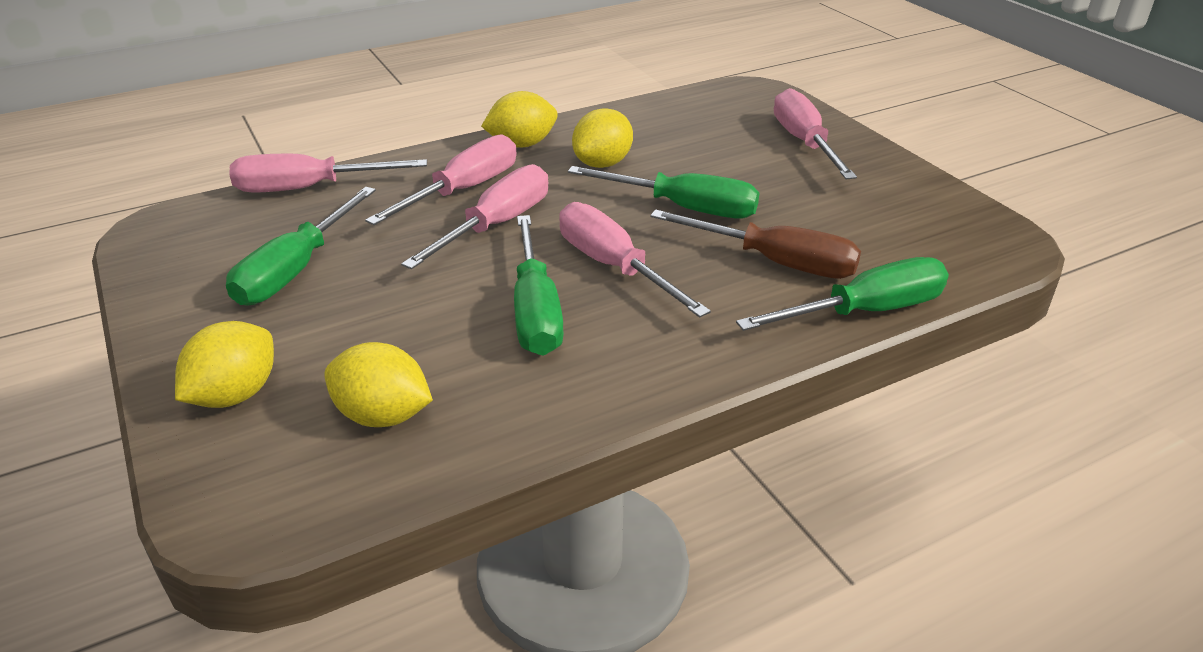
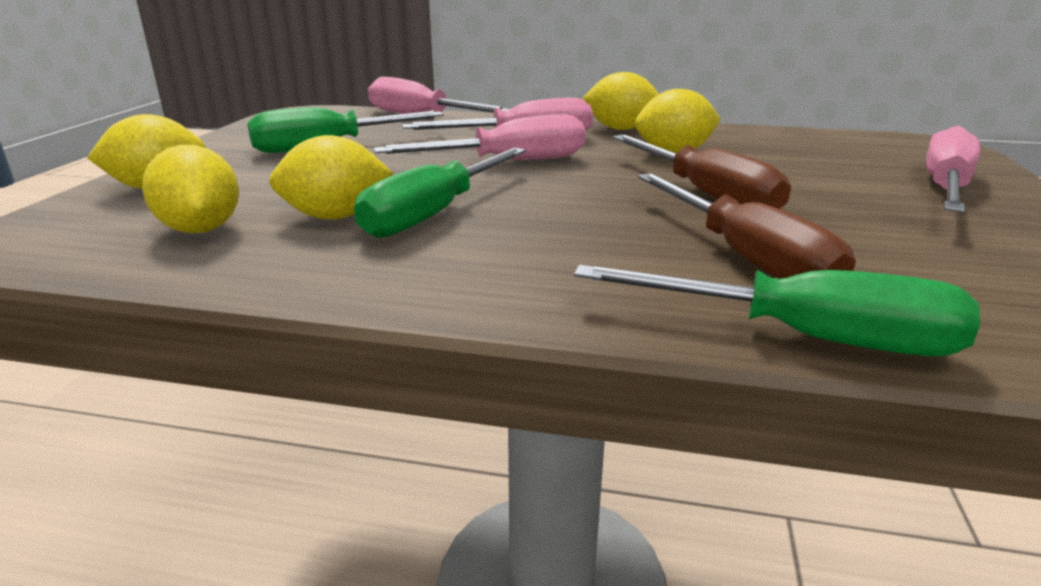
camera: 40 degrees right, 10 degrees down
pink screwdriver [559,202,711,318] -> none
green screwdriver [568,166,760,219] -> brown screwdriver [613,135,791,209]
none -> yellow lemon [269,135,393,220]

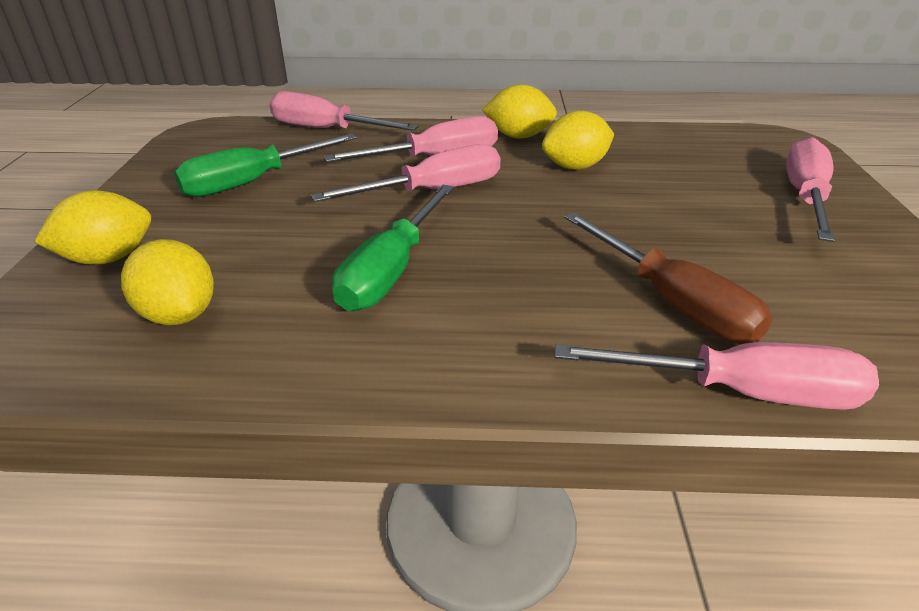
camera: 10 degrees left, 10 degrees up
yellow lemon [269,135,393,220] -> none
green screwdriver [574,265,980,356] -> pink screwdriver [555,342,879,410]
brown screwdriver [613,135,791,209] -> none

